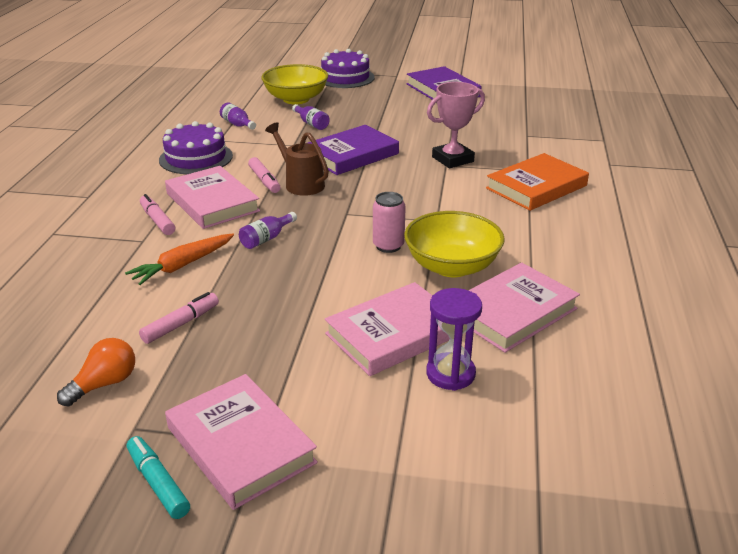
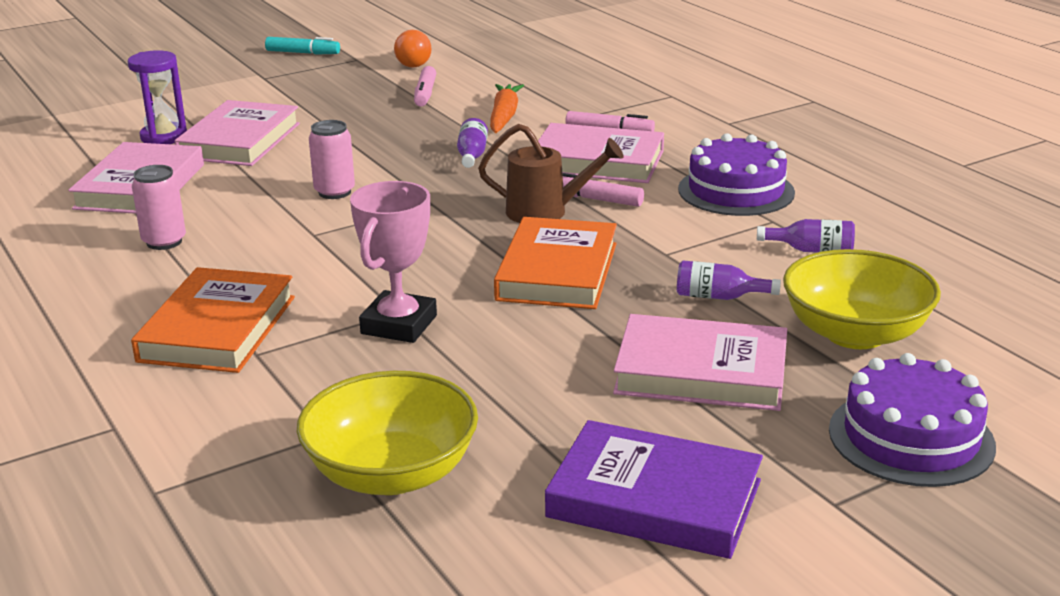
camera: 140 degrees right, 5 degrees down
pink book [165,374,318,510] -> pink book moved to [613,314,787,411]
purple book [308,125,399,175] -> orange book [494,217,617,309]
yellow bowl [404,211,505,277] -> yellow bowl moved to [297,371,478,495]
none -> pink can [132,165,186,250]

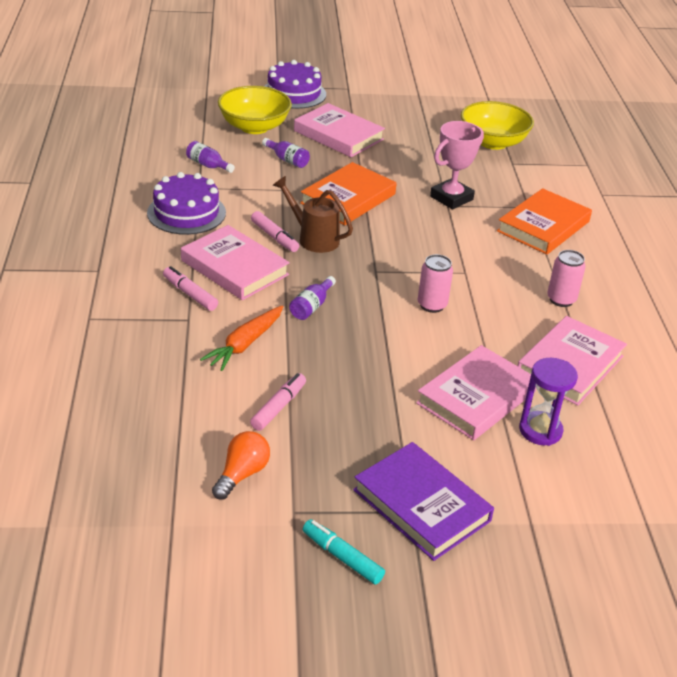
camera: 155 degrees left, 10 degrees up
purple book [545,420,763,559] -> purple book moved to [353,442,494,561]

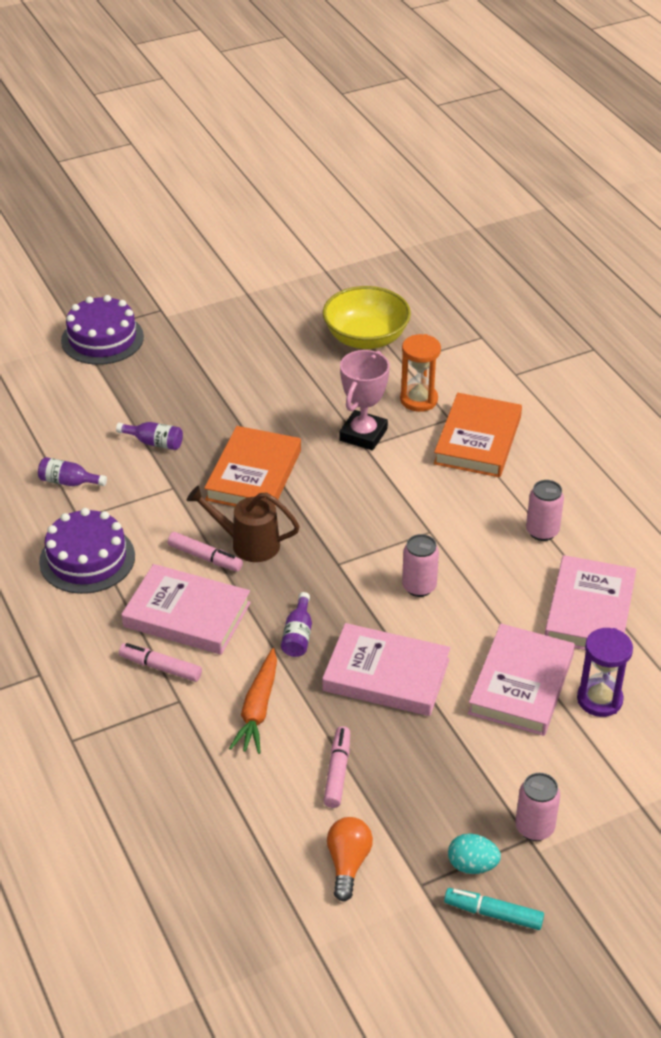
camera: 20 degrees left, 5 degrees up
yellow bowl [218,86,292,134] -> none
pink book [294,103,385,157] -> pink book moved to [322,623,451,716]
purple book [353,442,494,561] -> pink can [515,773,560,841]
none -> orange hourglass [400,334,441,412]
none -> turquoise egg [448,833,501,874]

